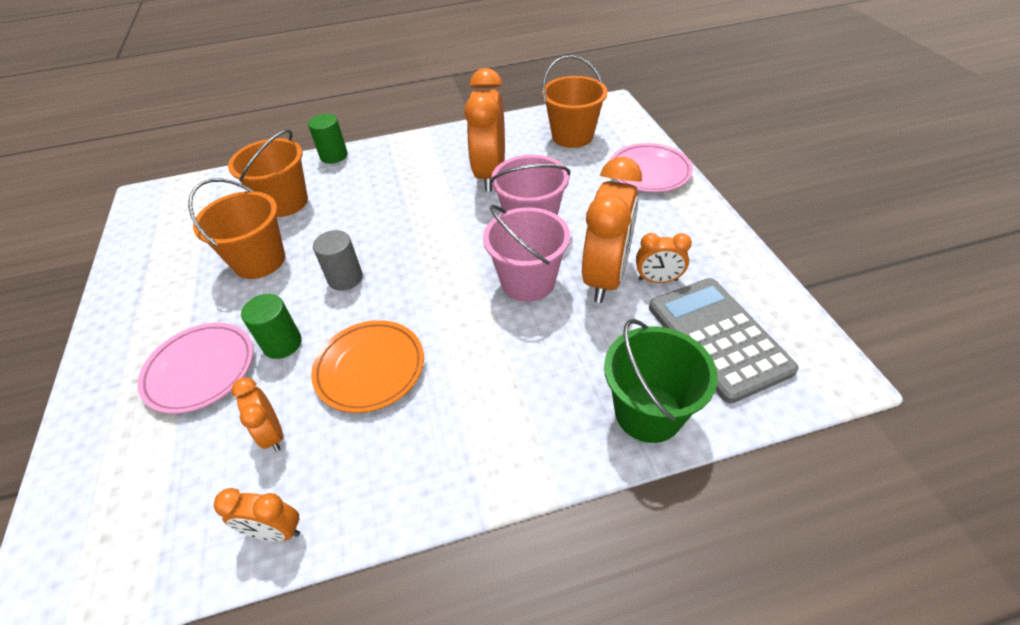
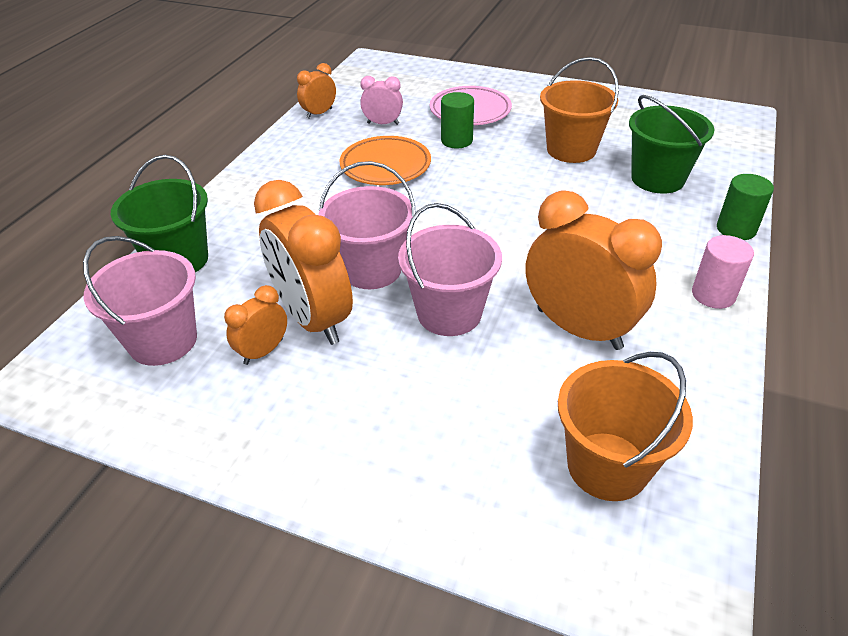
camera: 125 degrees right, 5 degrees down
orange bucket [228,129,308,217] -> green bucket [629,95,714,194]
orange clock [231,377,283,452] -> pink clock [360,76,403,125]
grey cylinder [313,230,363,291] -> none
pink plate [609,143,693,192] -> none
grey calculator [649,278,799,403] -> pink bucket [83,236,197,366]
none -> pink cylinder [692,235,754,309]

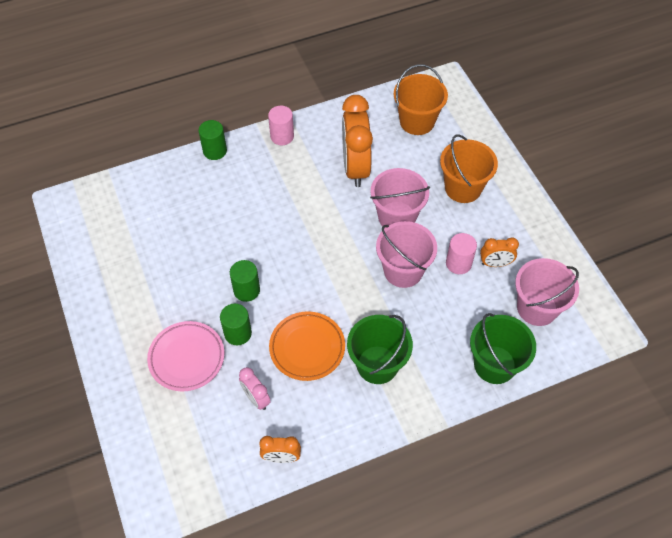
camera: 135 degrees left, 15 degrees up
orange clock [254,180,353,345] -> pink cylinder [446,233,477,274]
orange bucket [540,57,619,163] -> orange bucket moved to [440,134,498,203]
green bucket [629,95,714,194] -> green bucket moved to [347,315,413,384]
none -> green cylinder [230,260,260,302]

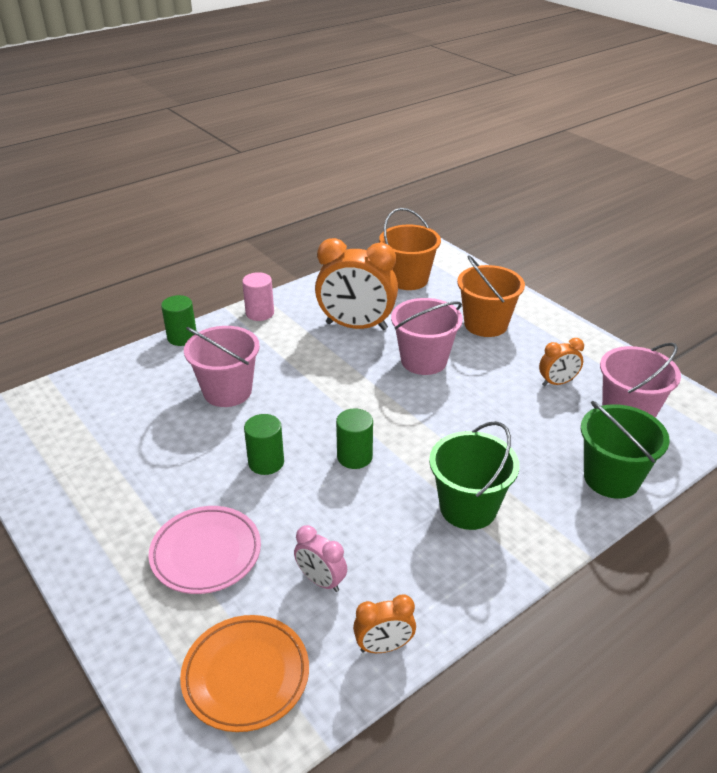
camera: 15 degrees left, 20 degrees down
green cylinder [220,304,252,345] -> green cylinder moved to [336,408,373,469]
orange plate [269,311,345,381] -> orange plate moved to [180,615,309,732]
orange clock [342,95,373,187] -> orange clock turned 60 degrees counterclockwise [315,238,398,330]
pink bucket [376,221,437,288] -> pink bucket moved to [184,326,260,407]
pink cylinder [446,233,477,274] -> none

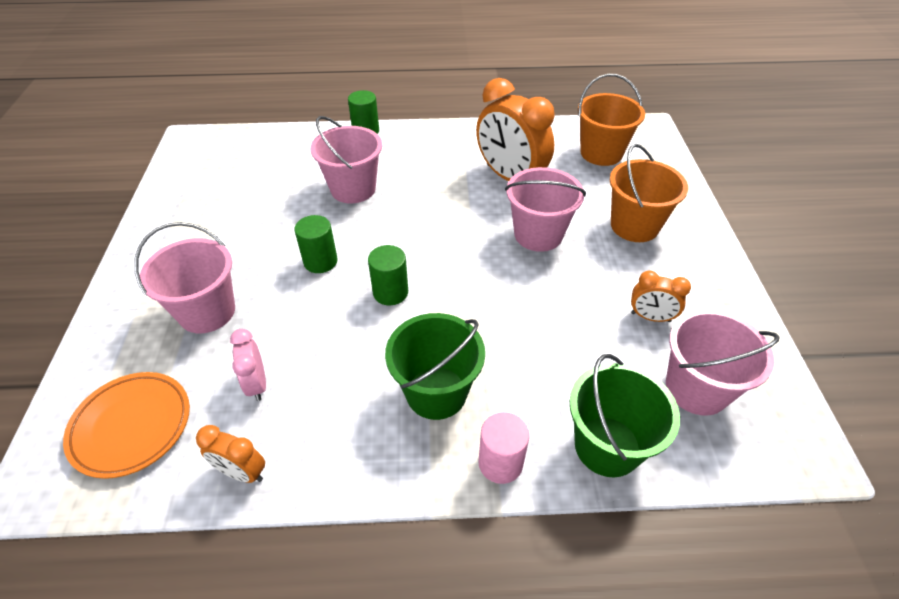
camera: 35 degrees right, 10 degrees up
pink plate [149,506,261,594] -> pink bucket [134,222,235,333]
pink cylinder [242,272,274,321] -> pink cylinder moved to [478,412,529,484]

